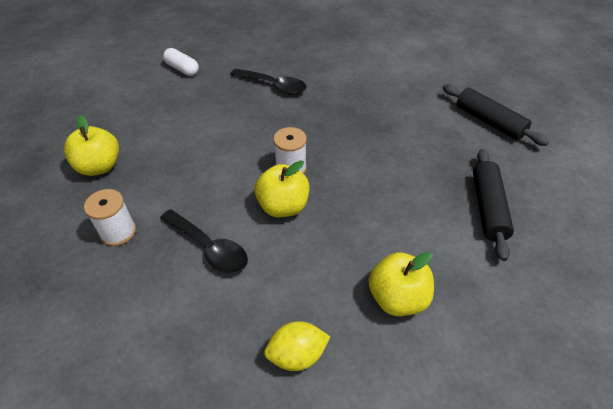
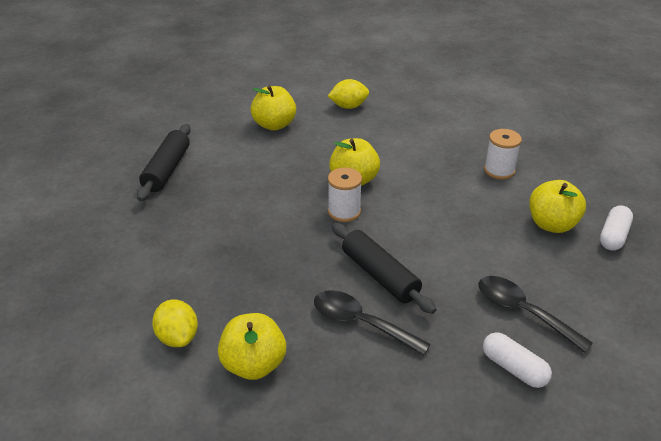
camera: 175 degrees left, 10 degrees down
black spoon [160,209,248,273] -> black spoon moved to [479,276,593,353]
black rolling pin [443,84,549,146] -> black rolling pin moved to [332,223,436,314]
none -> yellow lemon [152,299,198,347]
none -> yellow apple [218,313,286,380]
none -> white capsule [600,205,633,250]

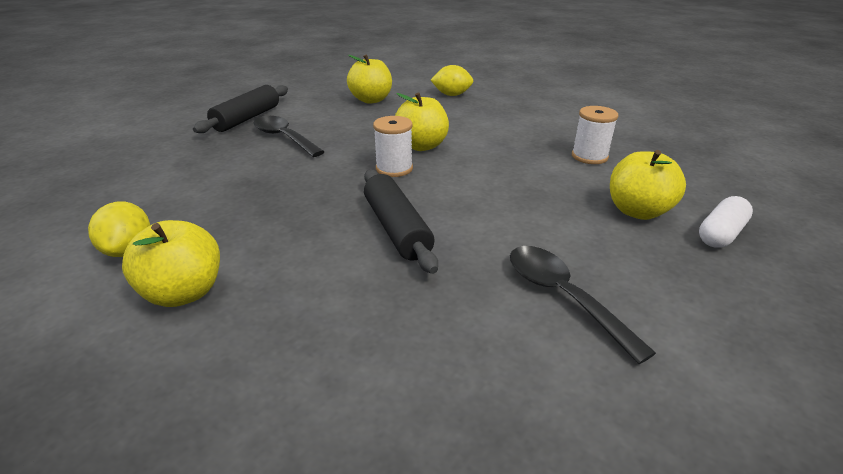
camera: 15 degrees right, 5 degrees down
black spoon [314,290,431,356] -> black spoon moved to [254,116,325,157]
white capsule [483,332,552,388] -> none

